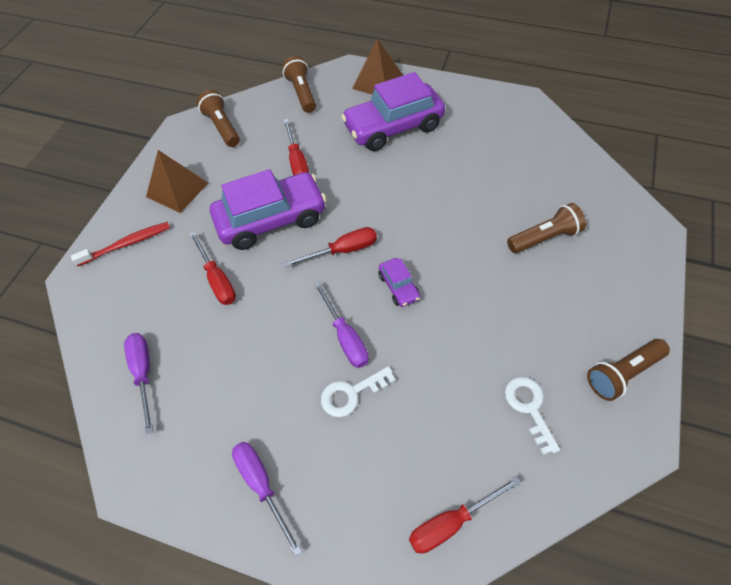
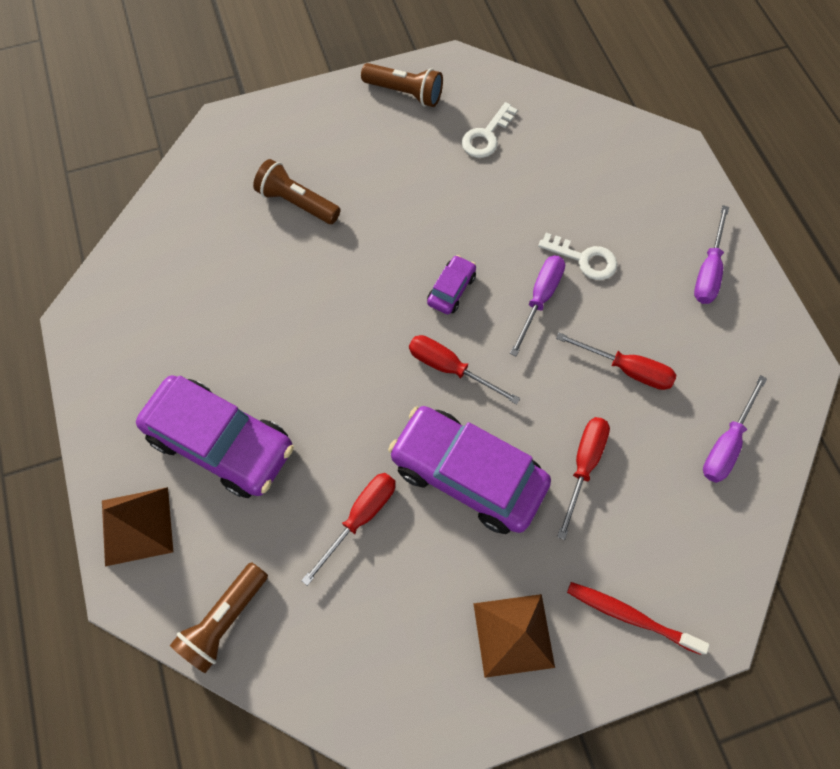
camera: 130 degrees left, 10 degrees up
brown flashlight [197,90,240,147] -> none
red screwdriver [409,477,521,554] -> red screwdriver moved to [556,332,676,390]

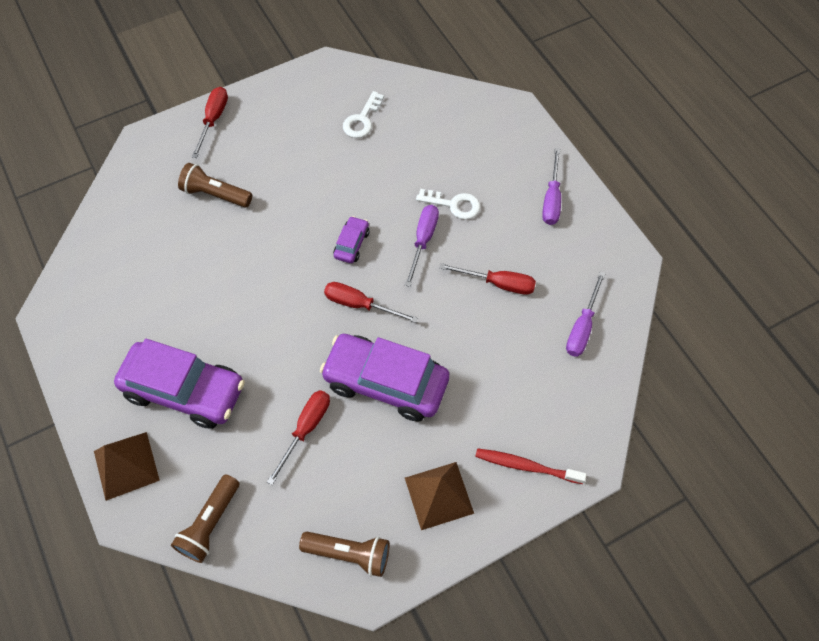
camera: 10 degrees left, 5 degrees down
brown flashlight [361,63,443,107] -> brown flashlight moved to [299,532,389,577]
red screwdriver [557,417,610,540] -> red screwdriver moved to [192,87,228,158]

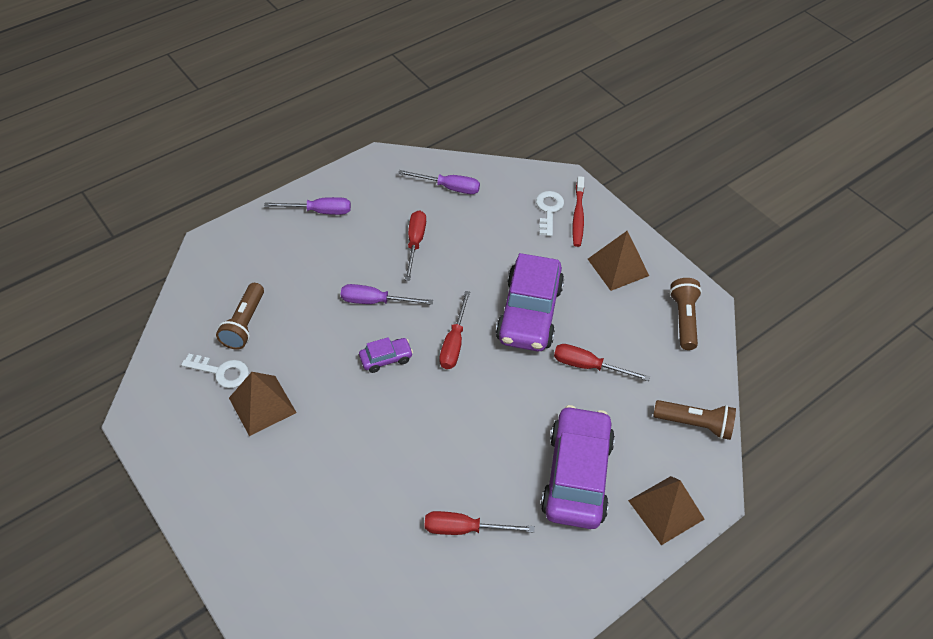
camera: 100 degrees left, 10 degrees down
brown flashlight [178,163,252,207] -> brown flashlight moved to [216,283,264,350]
red screwdriver [192,87,228,158] -> red screwdriver moved to [424,511,535,535]
purple car [333,216,370,263] -> purple car turned 150 degrees clockwise [359,337,413,373]
white key [416,189,480,220] -> white key moved to [536,191,564,236]
none -> brown pyramid [229,372,297,436]

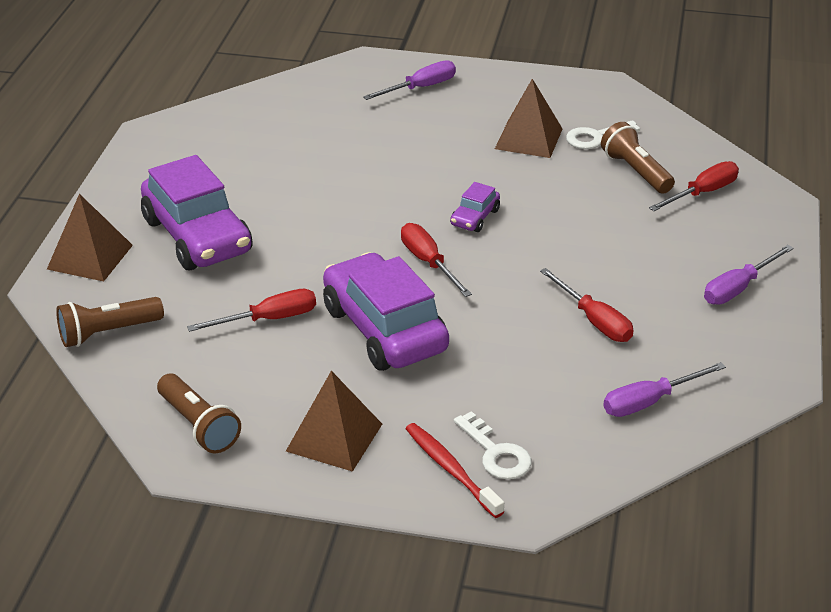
camera: 140 degrees right, 15 degrees down
purple screwdriver [341,284,433,305] -> purple screwdriver moved to [363,60,456,100]
red screwdriver [424,511,535,535] -> red screwdriver moved to [649,161,739,211]

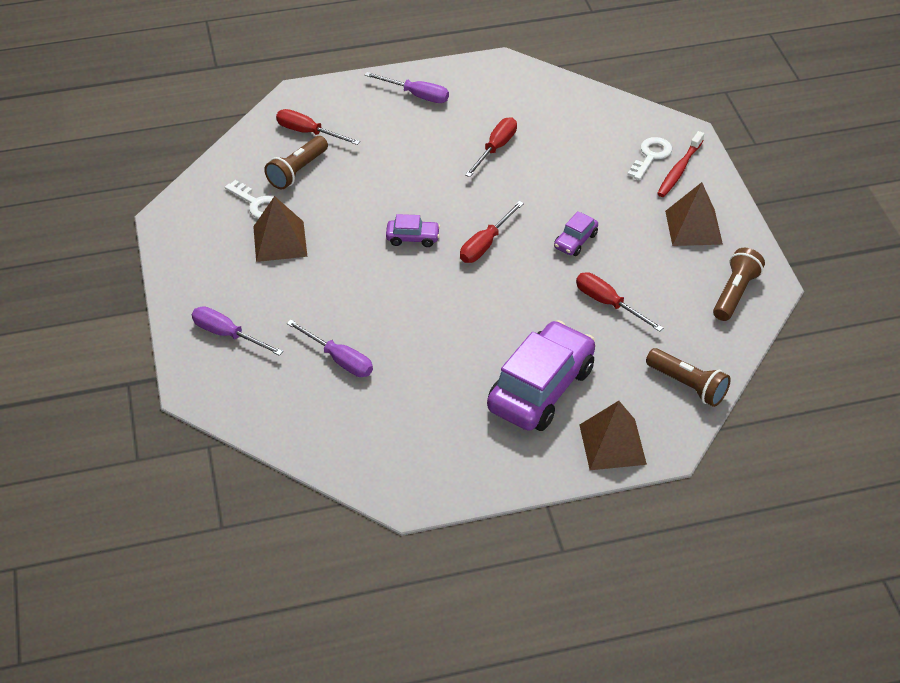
camera: 115 degrees left, 10 degrees up
purple car [323,252,449,371] -> purple car [554,211,598,256], size x0.45
purple screwdriver [603,362,726,417] -> purple screwdriver moved to [287,320,373,377]

